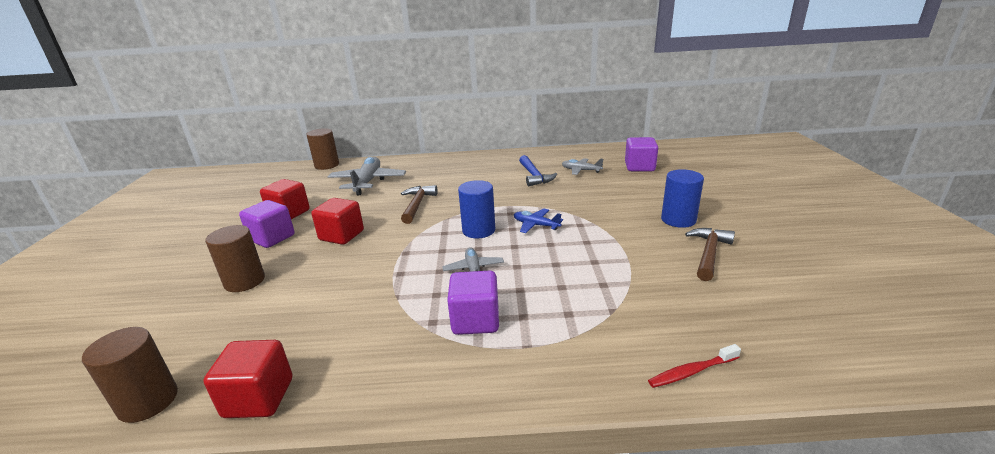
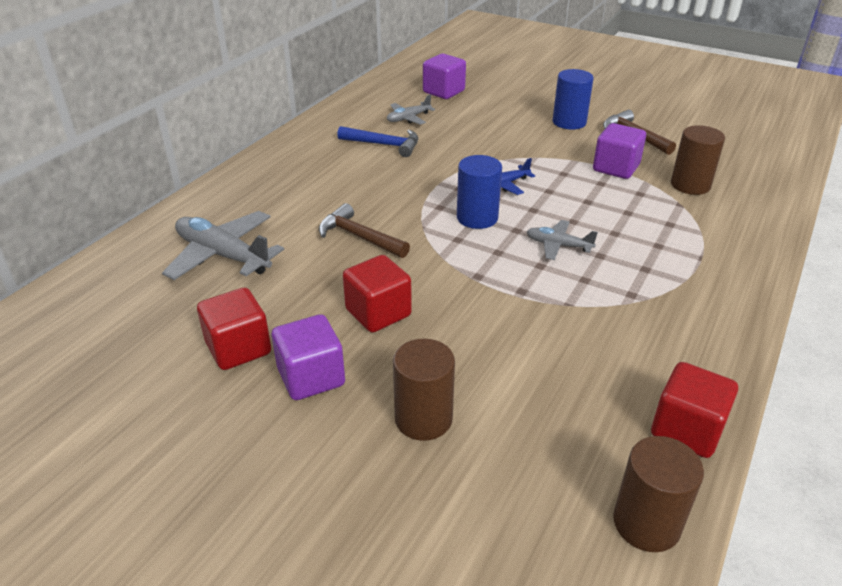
camera: 60 degrees left, 10 degrees up
brown cylinder [306,128,339,170] -> brown cylinder moved to [671,125,725,195]
purple cube [447,271,499,335] -> purple cube moved to [593,123,646,179]
red toothbrush [648,344,741,388] -> none

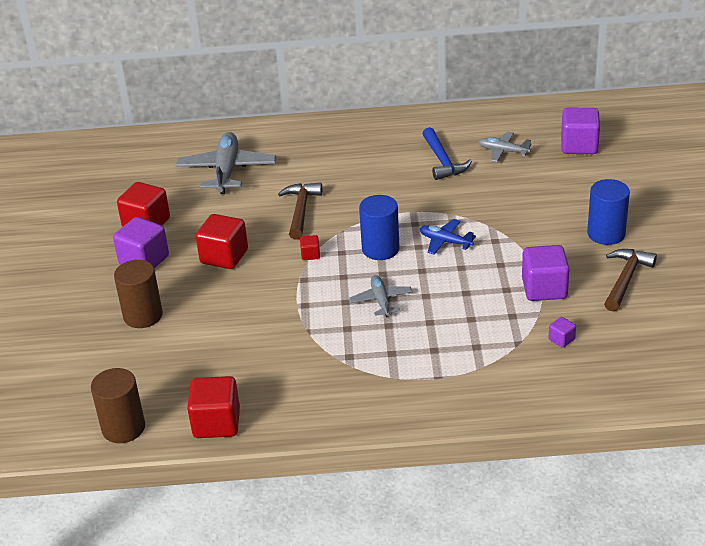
camera: 60 degrees right, 0 degrees up
brown cylinder [671,125,725,195] -> purple cube [549,317,576,348]
none -> red cube [300,235,320,260]

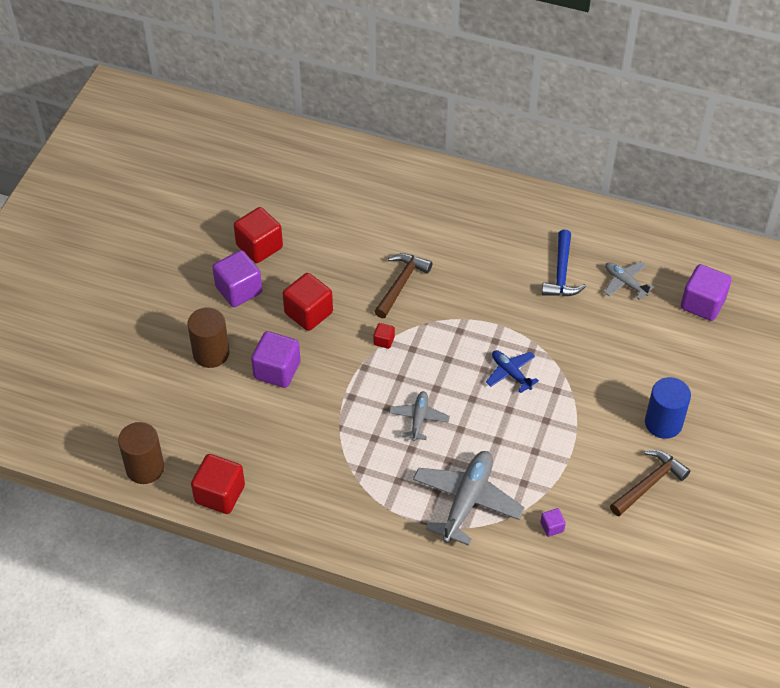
camera: 20 degrees right, 15 degrees up
grey plane [175,132,276,194] -> grey plane moved to [413,451,524,546]
blue cylinder [359,195,400,260] -> none
purple cube [522,245,570,301] -> purple cube moved to [251,331,301,388]

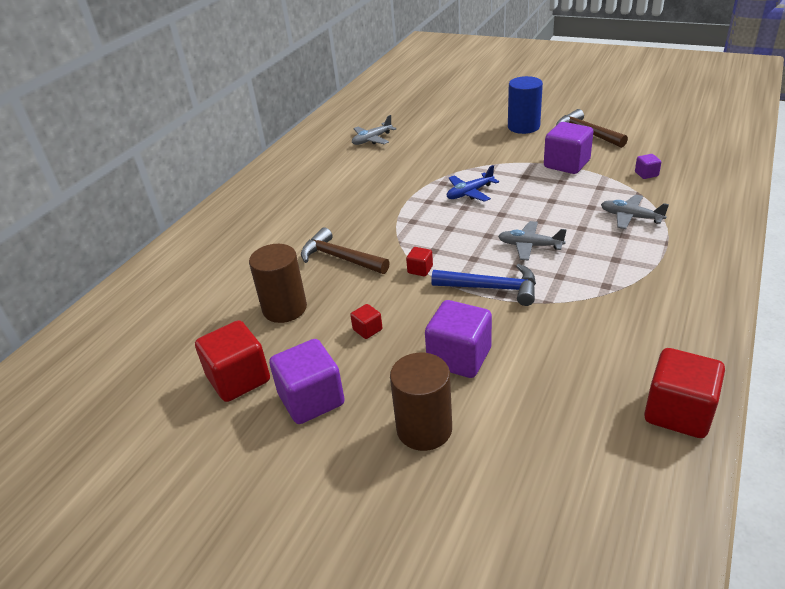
camera: 80 degrees left, 15 degrees down
brown cylinder [118,422,164,484] -> brown cylinder moved to [249,244,307,323]
red cube [283,273,333,331] -> red cube [350,304,383,339], size x0.47
grey plane [413,451,524,546] -> grey plane [601,194,669,229], size x0.55
blue hammer [542,230,586,296] -> blue hammer moved to [431,264,536,306]
purple cube [681,264,731,321] -> purple cube moved to [544,122,594,174]

